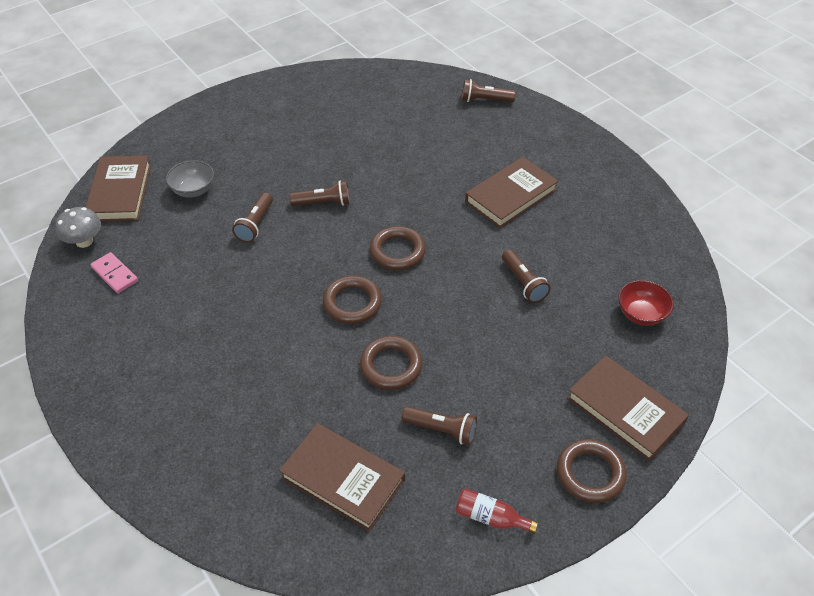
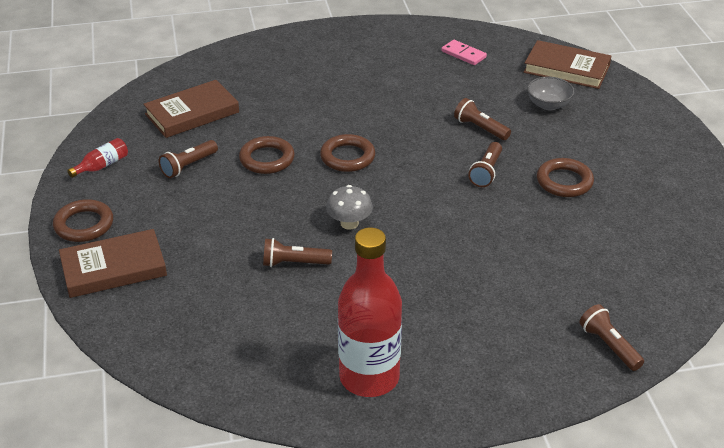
camera: 115 degrees right, 10 degrees down
grey mushroom [56,207,101,248] -> grey mushroom moved to [326,185,373,230]
pink domino [90,252,138,293] -> pink domino turned 60 degrees clockwise [442,40,487,65]
brown ring [370,226,426,270] -> brown ring moved to [537,158,594,197]
brown flashlight [462,79,516,102] -> brown flashlight turned 60 degrees counterclockwise [579,304,644,371]
brown book [465,157,558,228] -> none
red bowl [619,280,674,326] -> none
none -> red bottle [338,228,402,397]

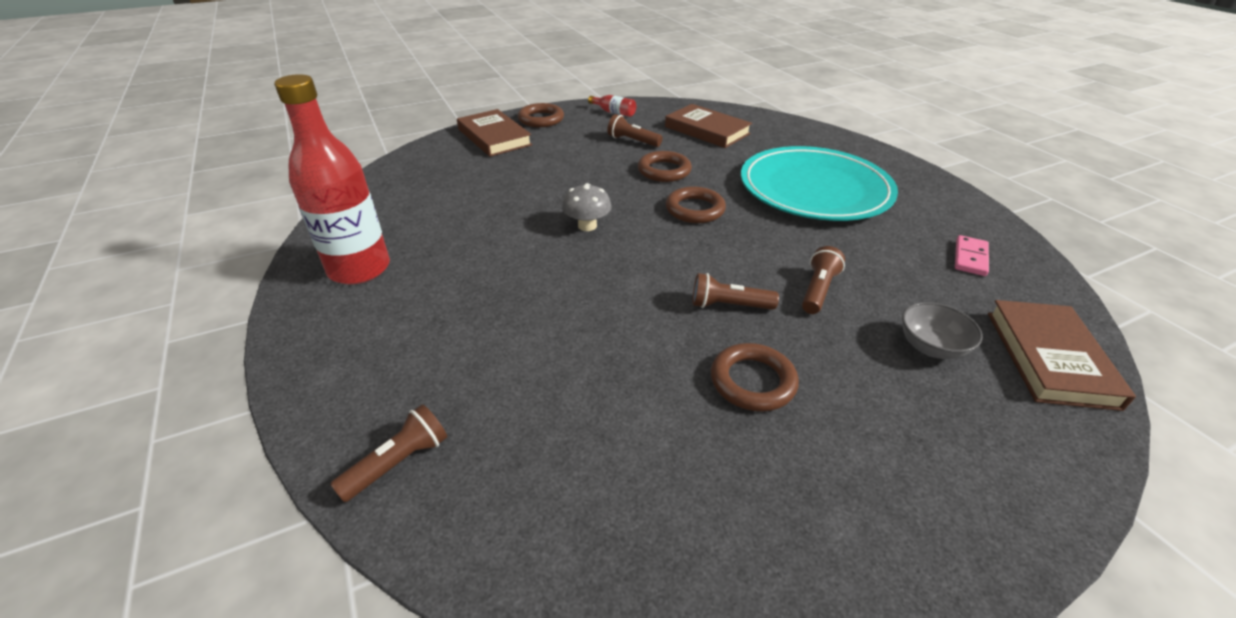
camera: 75 degrees right, 0 degrees up
brown flashlight [263,238,332,267] -> none
none -> turquoise plate [741,146,898,221]

